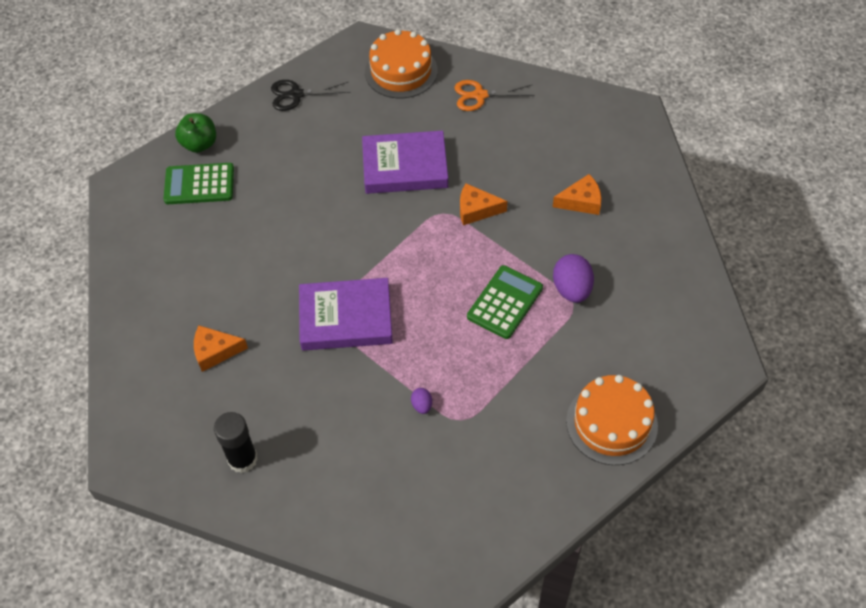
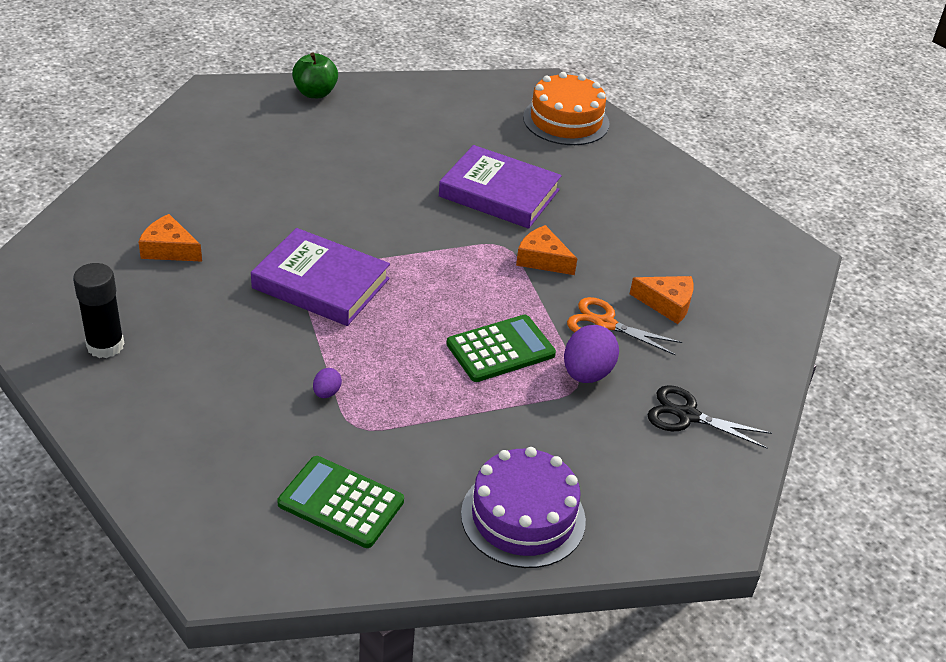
camera: 25 degrees right, 15 degrees down
green calculator [164,163,234,204] -> green calculator moved to [278,456,404,548]
black scissors [271,80,350,111] -> black scissors moved to [647,385,772,449]
orange scissors [455,80,535,111] -> orange scissors moved to [567,297,682,355]
orange cake [566,375,658,465] -> purple cake [461,447,586,568]

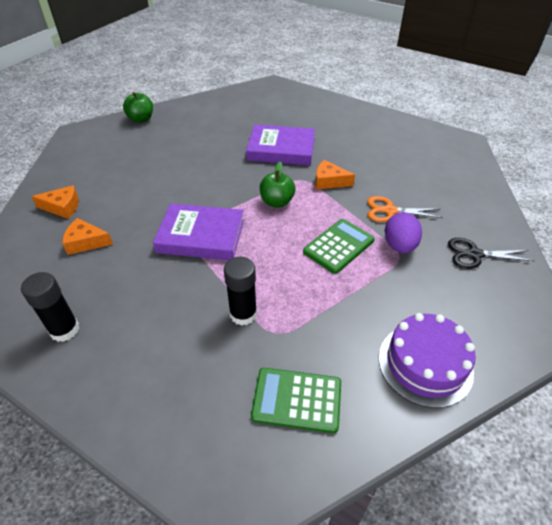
camera: 15 degrees left, 5 degrees up
purple egg [313,368,342,398] -> black glue stick [224,257,257,326]
orange cake [523,72,610,145] -> none
orange cheese [630,276,693,324] -> orange cheese moved to [31,185,79,219]
none -> green apple [260,162,295,207]

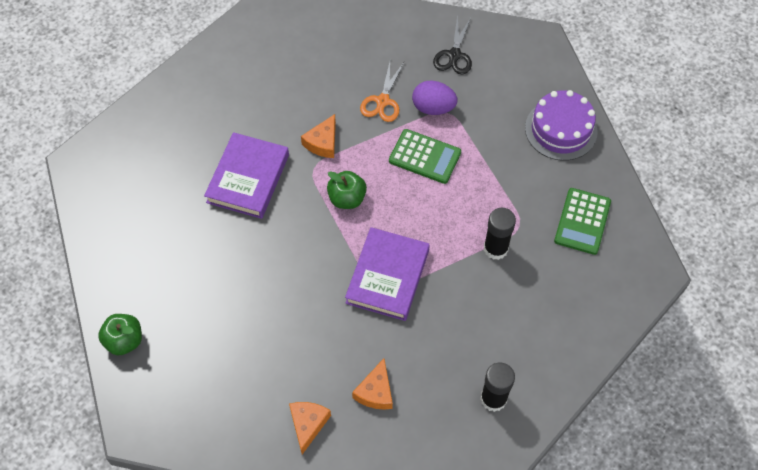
camera: 80 degrees left, 15 degrees up
green calculator [303,219,375,274] -> green calculator turned 150 degrees clockwise [389,129,461,184]

